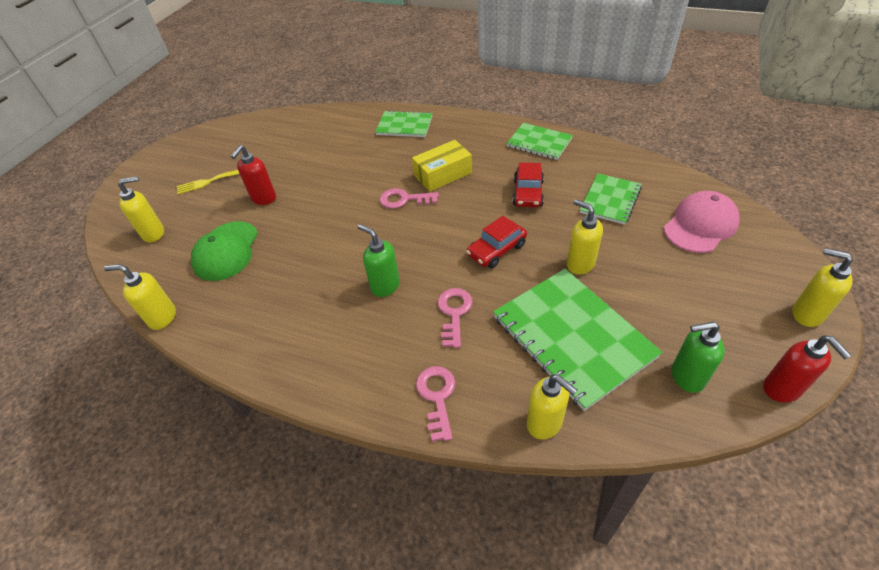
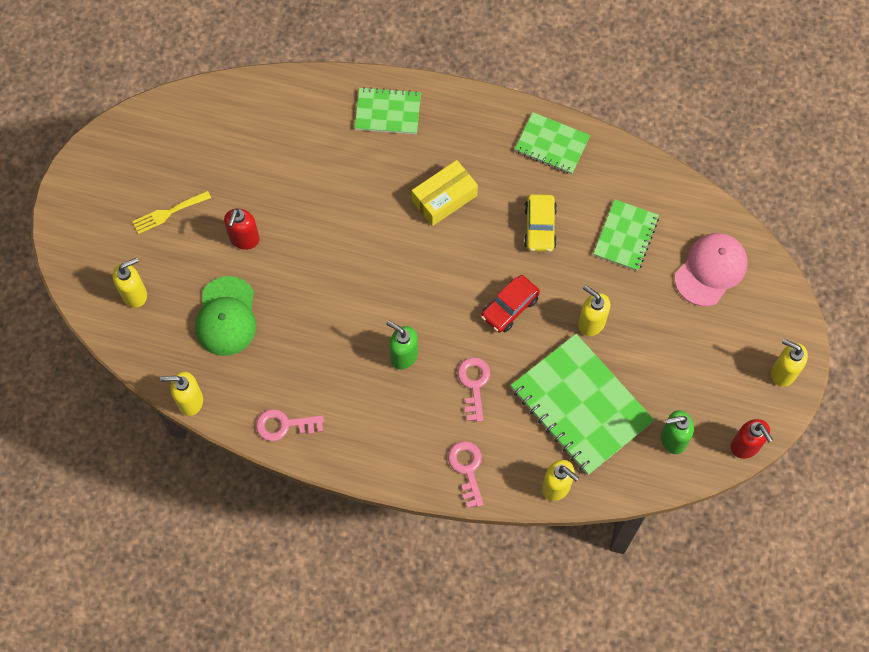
camera: 10 degrees left, 20 degrees up
pink key [380,188,439,209] -> pink key moved to [256,409,324,441]
red car [513,163,544,207] -> yellow car [524,194,557,252]

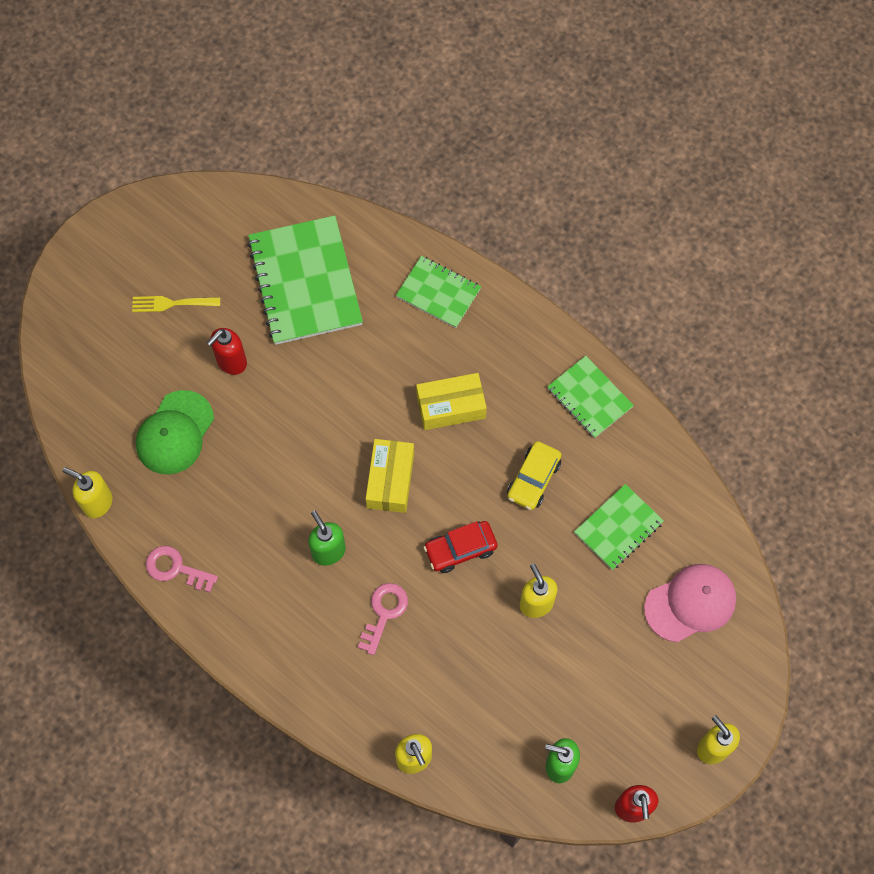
camera: 25 degrees right, 0 degrees up
yellow soap dispenser [113,258,147,308] -> none
pink key [448,441,484,508] -> none
green notebook [511,334,655,475] -> green notebook moved to [247,215,363,345]
none -> yellow box [366,439,414,513]

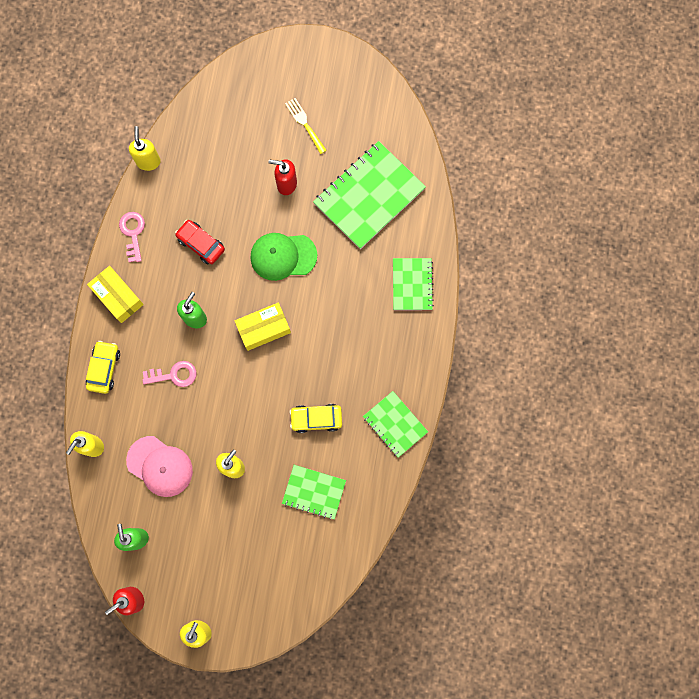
camera: 60 degrees right, 10 degrees up
green cap [136,390,214,475] -> green cap moved to [250,233,317,281]
yellow box [416,373,487,430] -> yellow box moved to [87,266,144,323]
red car [424,521,498,573] -> red car moved to [175,220,225,264]
green notebook [547,356,634,438] -> green notebook turned 60 degrees counterclockwise [363,391,428,458]
pink cap [644,564,736,642] -> pink cap moved to [126,436,193,497]
none -> yellow car [86,341,120,394]

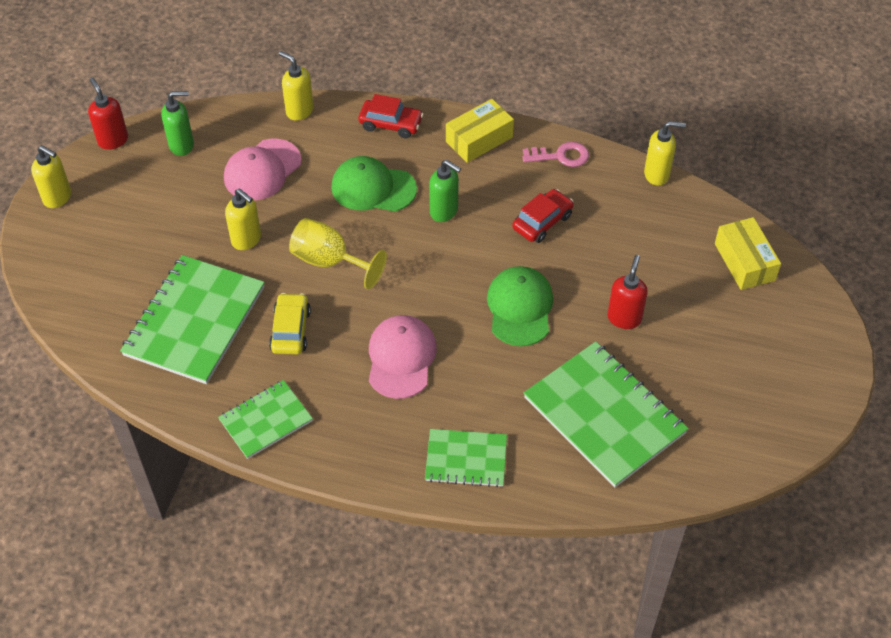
camera: 95 degrees right, 25 degrees down
yellow car [86,341,120,394] -> red car [358,94,424,138]
pink key [142,361,196,387] -> green cap [331,156,417,212]
yellow box [235,303,291,351] -> yellow box moved to [715,217,781,290]
green notebook [282,465,346,520] -> green notebook [120,255,265,384], size x1.76
yellow fork [285,98,327,154] -> none
none -> yellow goblet [289,218,387,289]
none -> pink cap [369,315,437,399]

